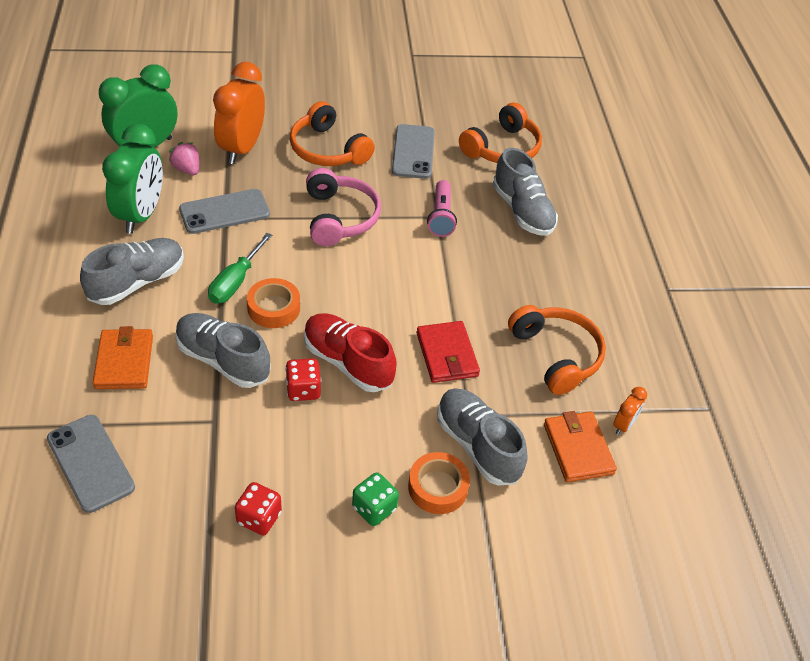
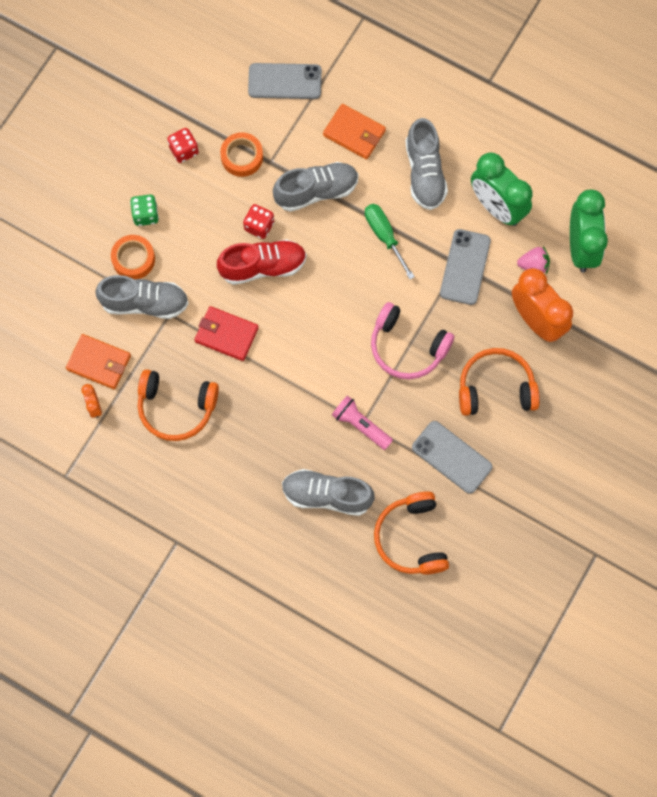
camera: 130 degrees right, 25 degrees up
orange tape [247,278,300,328] -> orange tape moved to [220,132,263,177]

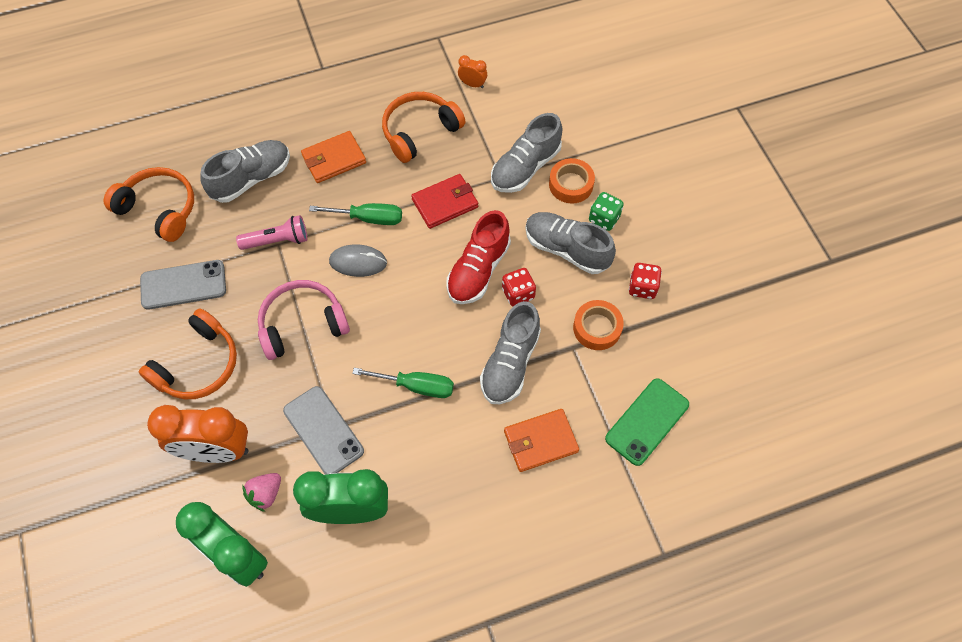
camera: 130 degrees right, 10 degrees down
orange wallet [66,334,131,389] -> orange wallet moved to [301,131,366,183]
grey phone [248,63,322,99] -> green phone [605,378,689,466]
grey shoe [405,118,448,210] -> grey shoe moved to [525,212,616,274]
none -> green screwdriver [309,203,402,225]
none -> grey mouse [329,244,387,277]

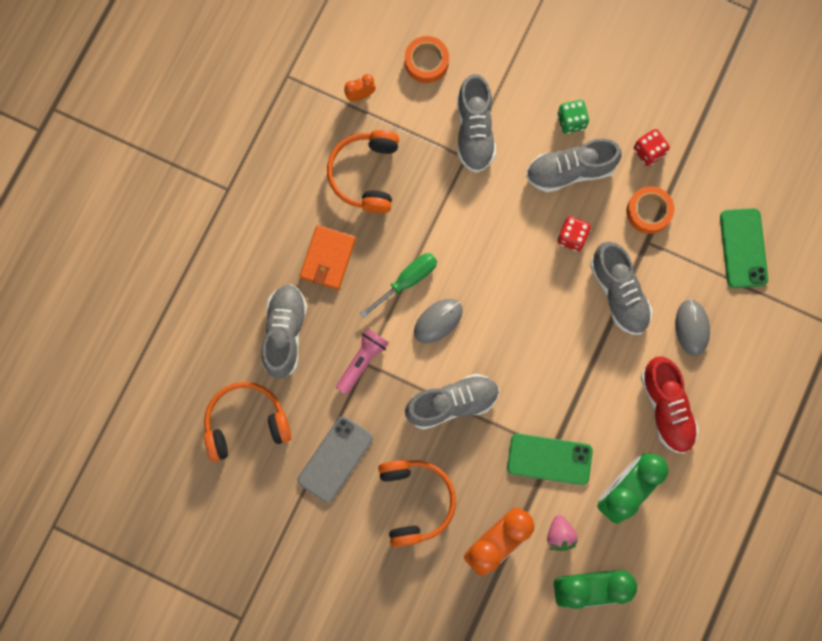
camera: 45 degrees left, 15 degrees up
pink headphones [258,280,350,360] -> grey shoe [405,374,500,430]
grey phone [283,386,364,474] -> green phone [507,433,593,485]
green screwdriver [352,368,454,398] -> none
red wallet [411,174,478,229] -> none
red shoe [446,210,511,304] -> red shoe moved to [641,356,699,454]
orange wallet [504,409,579,472] -> grey mouse [675,299,710,356]
orange tape [549,158,595,203] -> orange tape moved to [405,36,449,83]

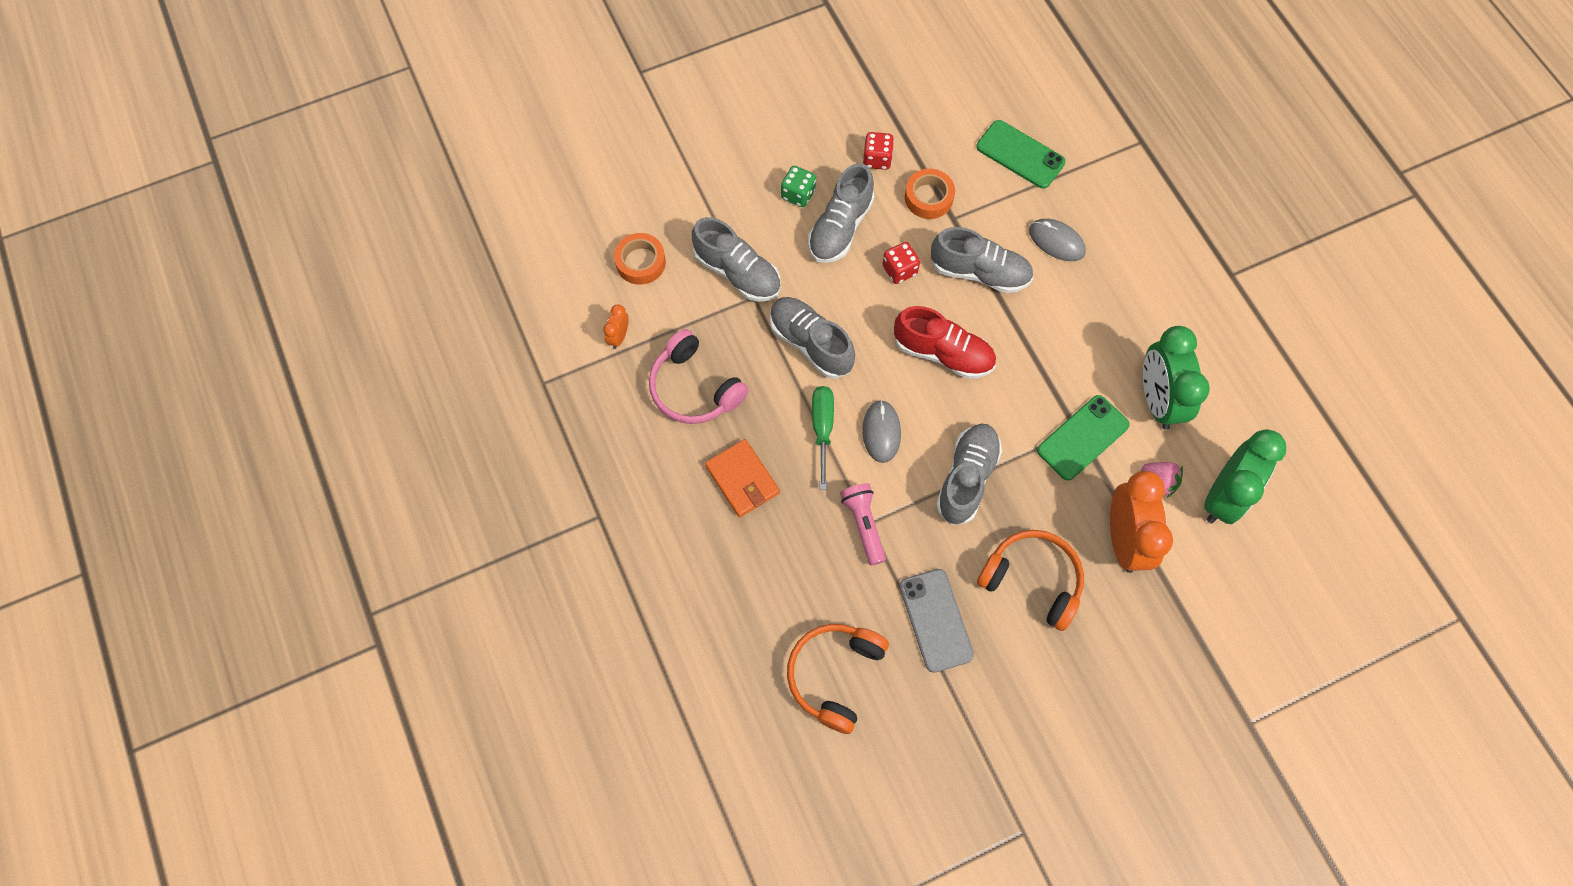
camera: 50 degrees left, 10 degrees down
grey shoe [262,284,307,379] -> grey shoe moved to [770,297,855,379]
orange headphones [327,130,399,213] -> pink headphones [649,329,749,424]
red shoe [641,356,699,454] -> red shoe moved to [894,306,996,379]

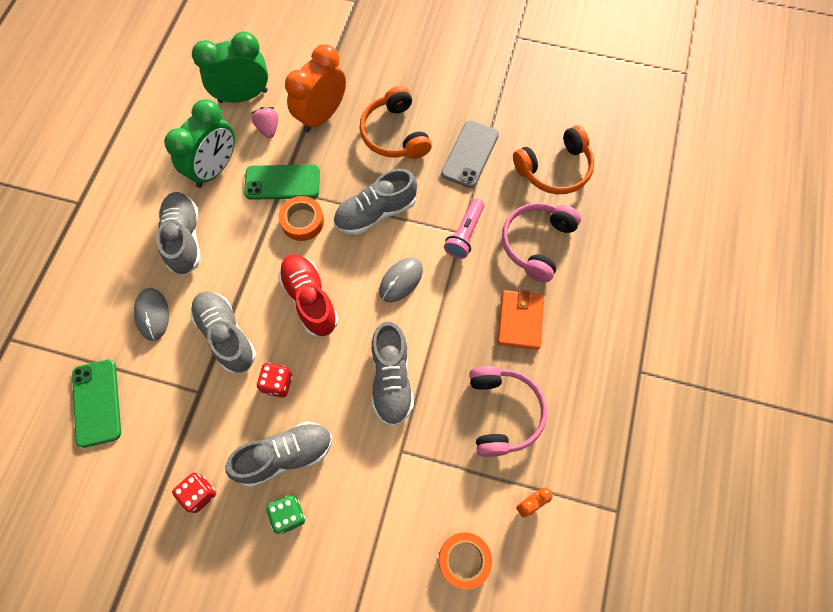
camera: 140 degrees left, 0 degrees up
grey shoe [692,217,781,302] -> grey shoe moved to [157,192,201,276]
green screwdriver [812,386,834,490] -> none
orange tape [905,169,955,219] -> orange tape moved to [279,196,324,241]
none -> pink headphones [502,203,581,282]

